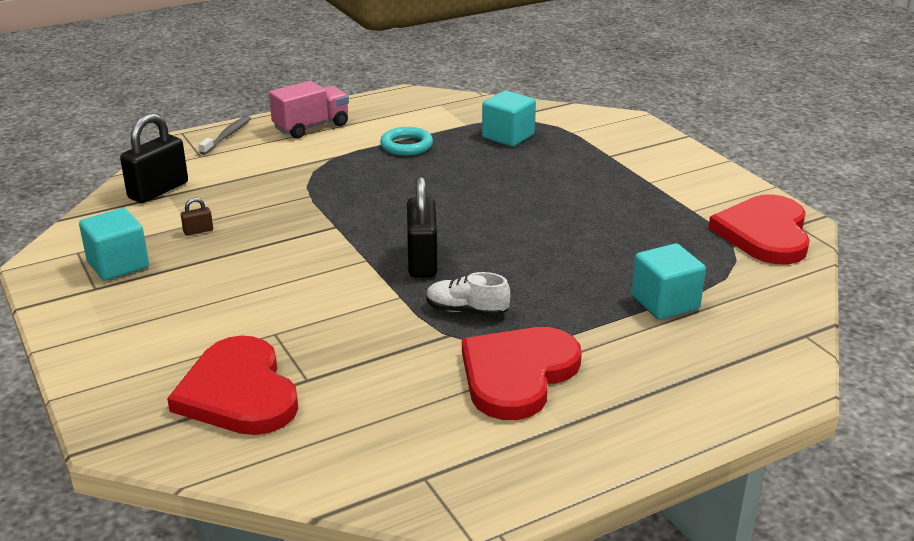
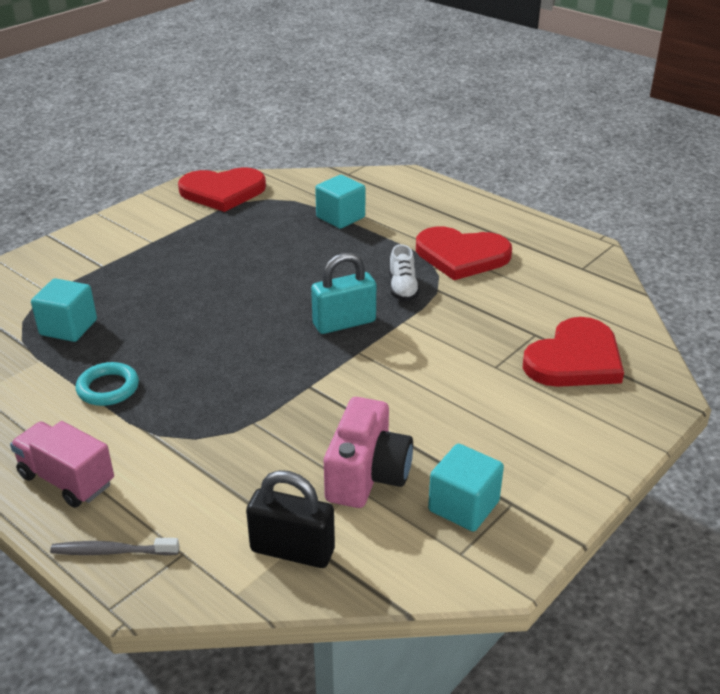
camera: 110 degrees left, 5 degrees up
brown padlock [181,198,213,236] -> pink camera [324,397,413,508]
black padlock [407,176,437,278] -> turquoise padlock [311,252,376,334]

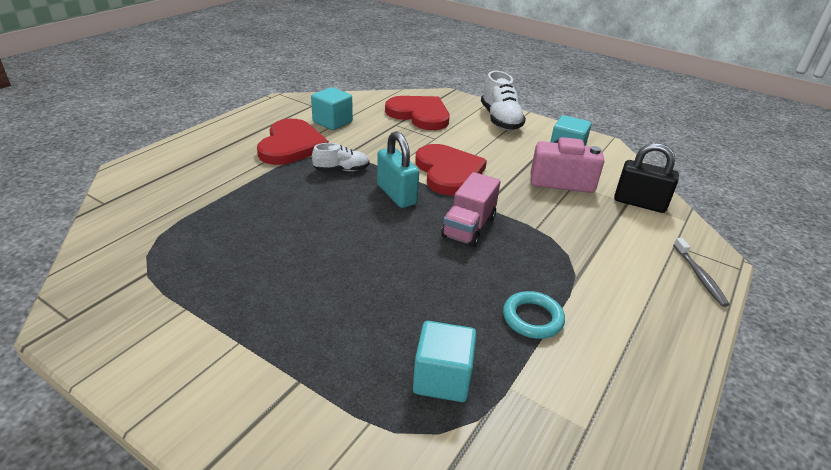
camera: 100 degrees left, 0 degrees up
pink truck [10,421,114,508] -> pink truck moved to [441,172,501,247]
red heart [178,167,266,212] -> red heart moved to [415,144,487,195]
black padlock [246,470,335,568] -> black padlock turned 75 degrees counterclockwise [614,143,679,213]
turquoise cube [315,175,365,229] -> turquoise cube moved to [311,87,353,130]
none -> white shoe [481,71,526,130]

